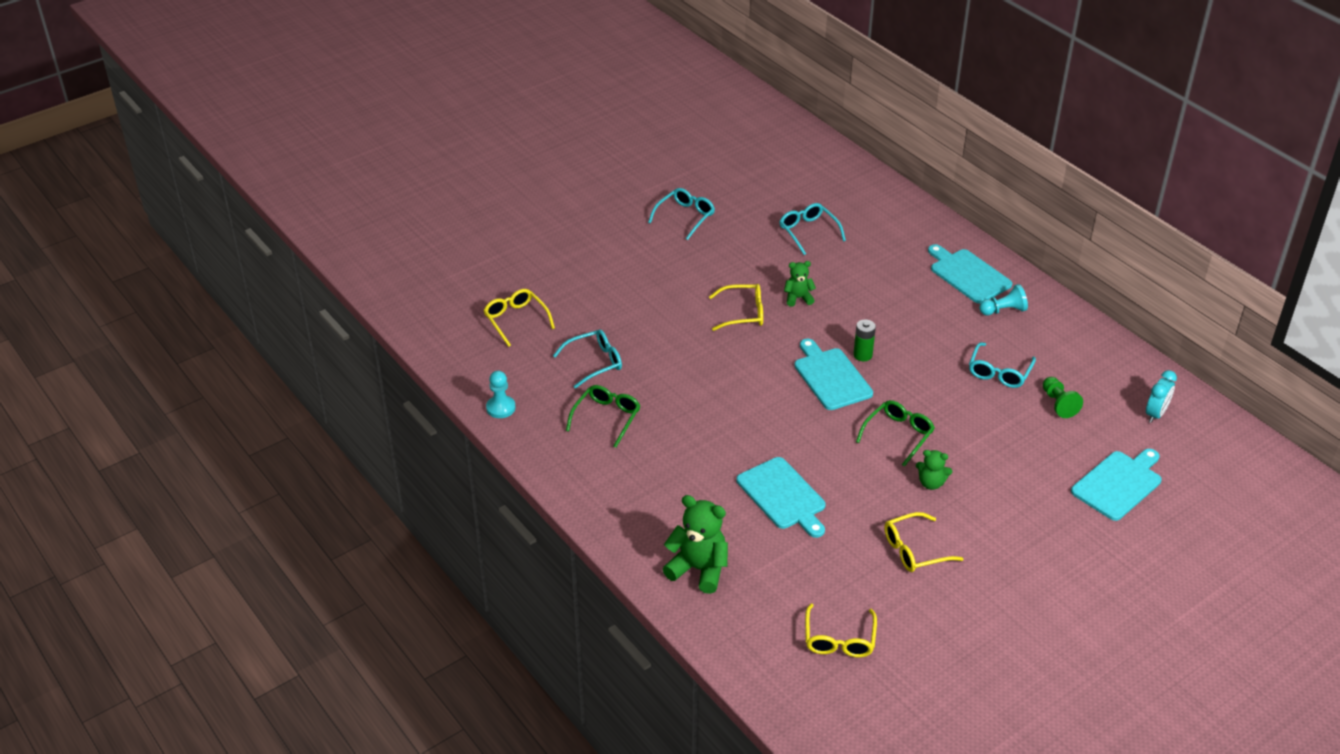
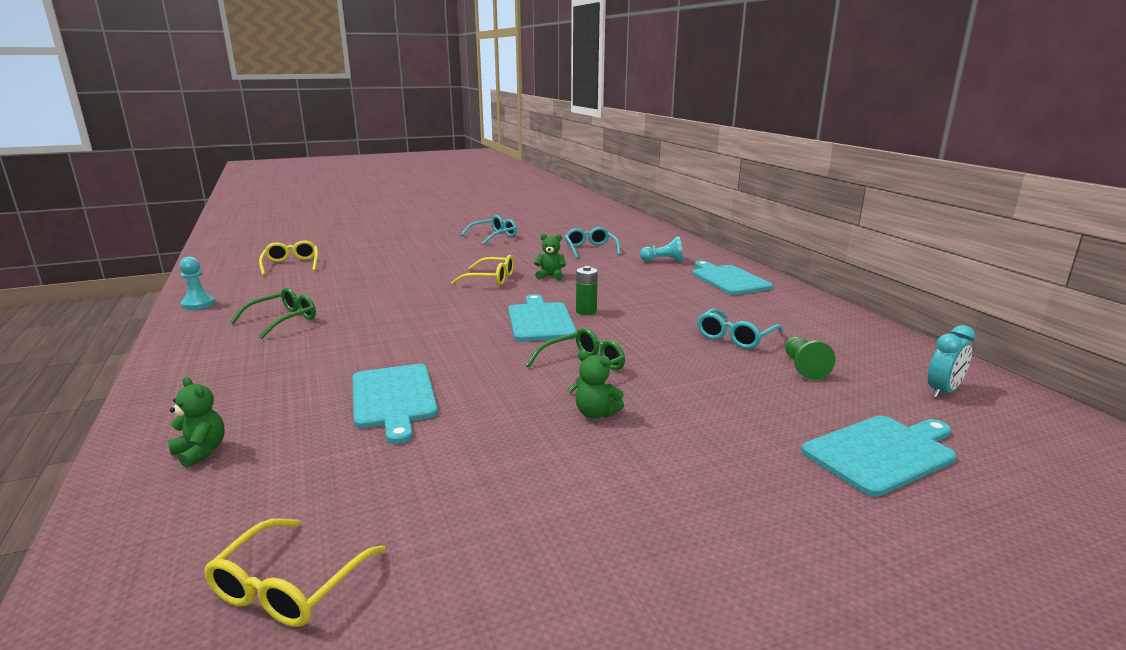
camera: 15 degrees right, 20 degrees down
turquoise glasses [553,329,622,389] -> none
green teddy bear [663,495,728,594] -> green teddy bear [167,377,225,468], size x0.57
yellow glasses [884,512,964,572] -> none
turquoise pawn [979,284,1028,315] -> turquoise pawn moved to [640,237,683,262]

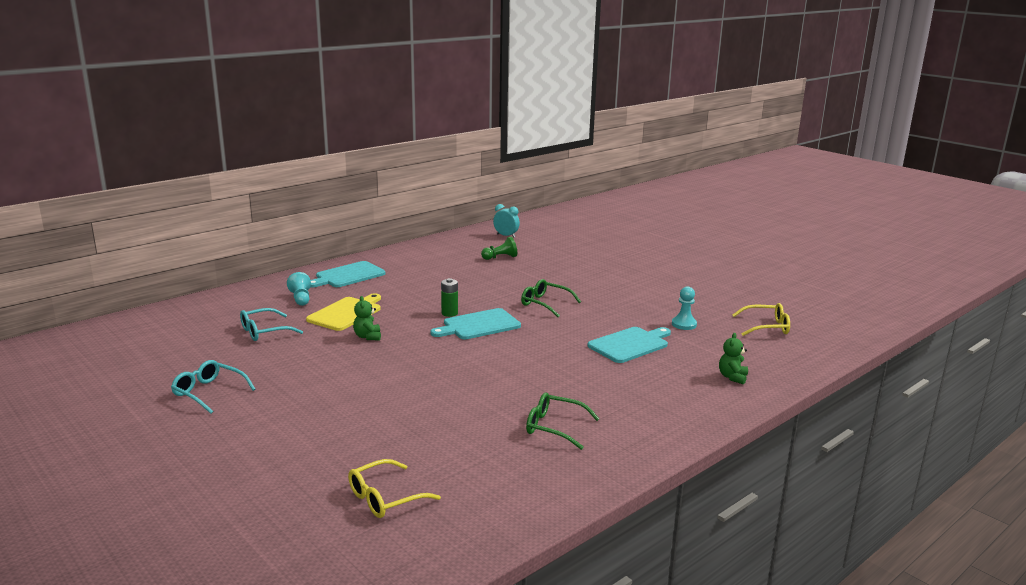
camera: 110 degrees left, 0 degrees up
turquoise pawn [179,257,215,310] -> turquoise pawn moved to [672,286,697,330]
yellow glasses [451,255,514,285] -> none
green teddy bear [575,350,624,418] -> none
turquoise glasses [697,308,783,349] -> none
turquoise cutting board [801,415,956,497] -> none
none -> yellow cutting board [306,293,381,331]

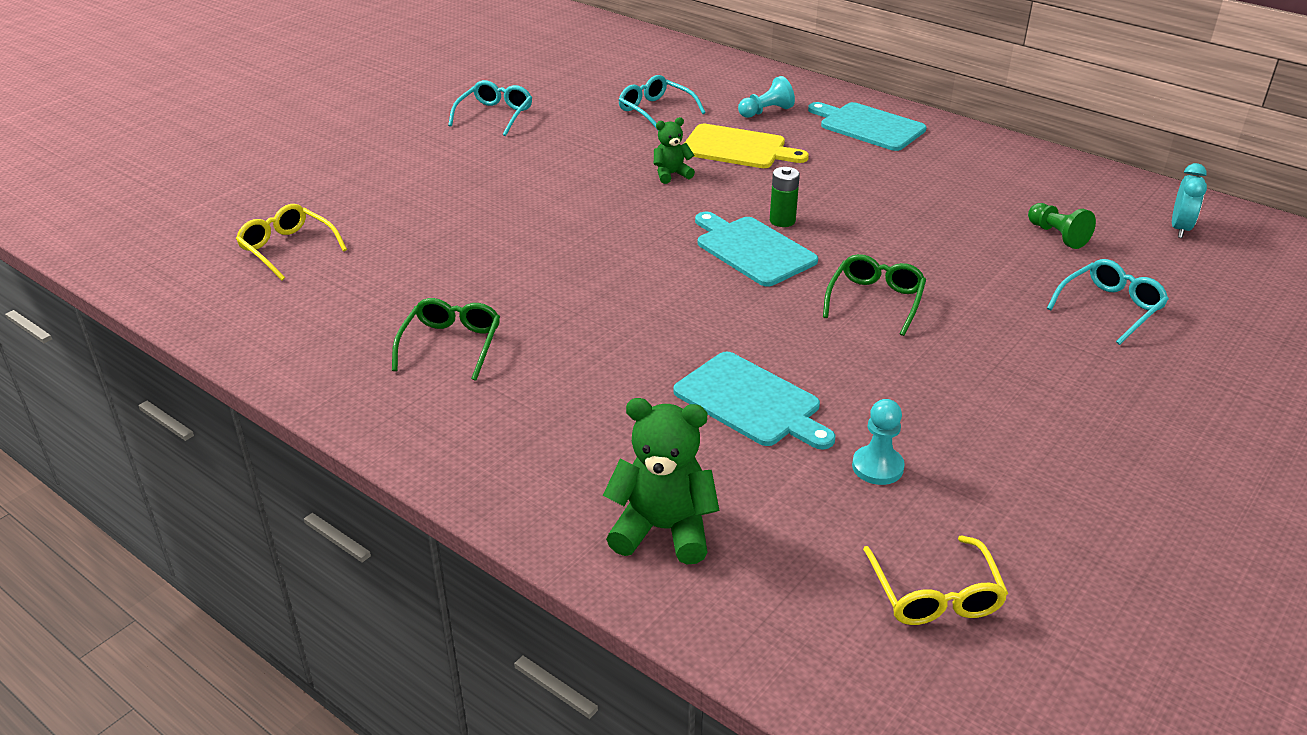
camera: 80 degrees right, 15 degrees up
green teddy bear [719,333,748,384] -> green teddy bear [603,398,720,564], size x1.76
none -> turquoise glasses [1047,259,1169,345]

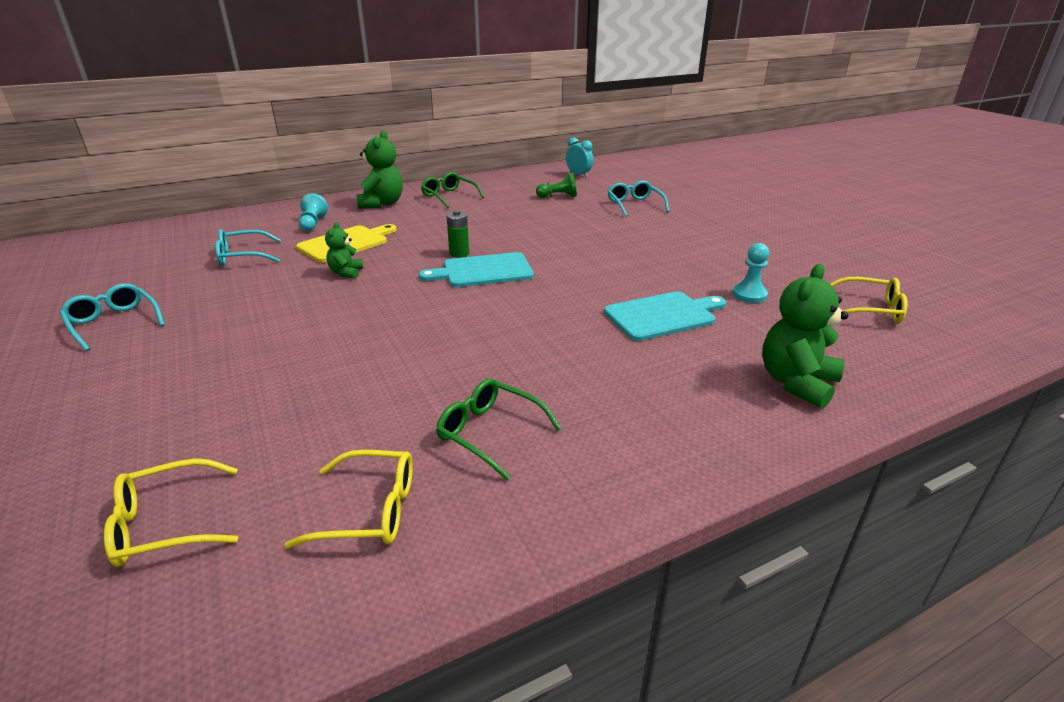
camera: 65 degrees left, 5 degrees down
turquoise cutting board [808,102,927,151] -> green teddy bear [357,130,403,209]
green glasses [823,254,926,336] -> green glasses moved to [421,172,484,208]
none -> yellow glasses [285,450,413,549]

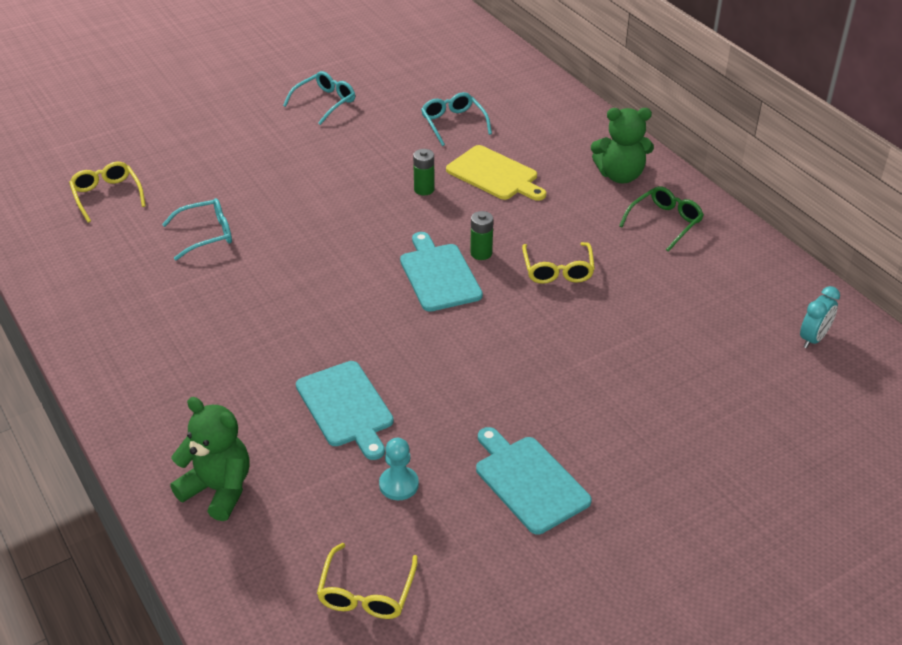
camera: 85 degrees right, 10 degrees up
yellow glasses [285,450,413,549] -> yellow glasses moved to [522,242,595,284]
turquoise pawn [299,193,328,231] -> none
green teddy bear [325,222,363,279] -> green battery [413,149,435,195]
green glasses [436,378,562,481] -> none
green pawn [536,172,577,198] -> none
turquoise glasses [608,181,669,217] -> turquoise glasses moved to [162,198,232,261]
none -> turquoise cutting board [476,427,592,535]

